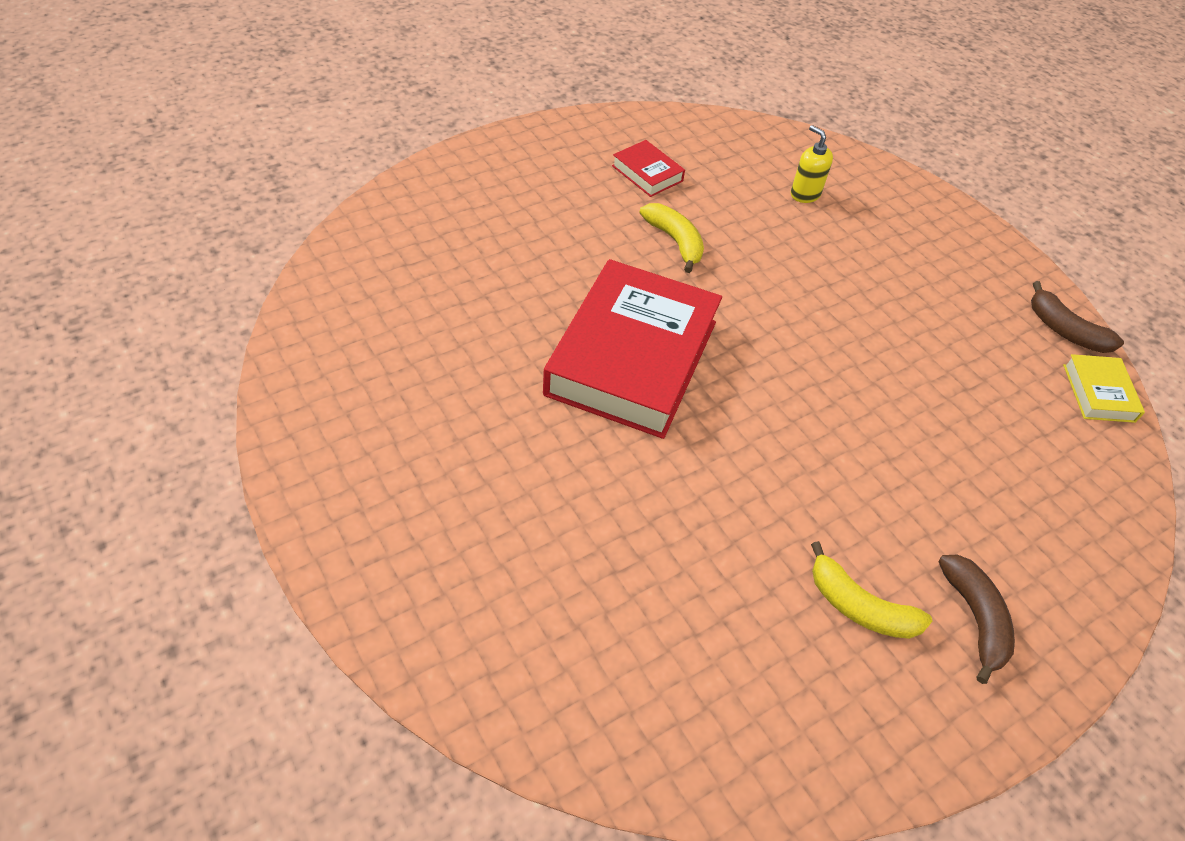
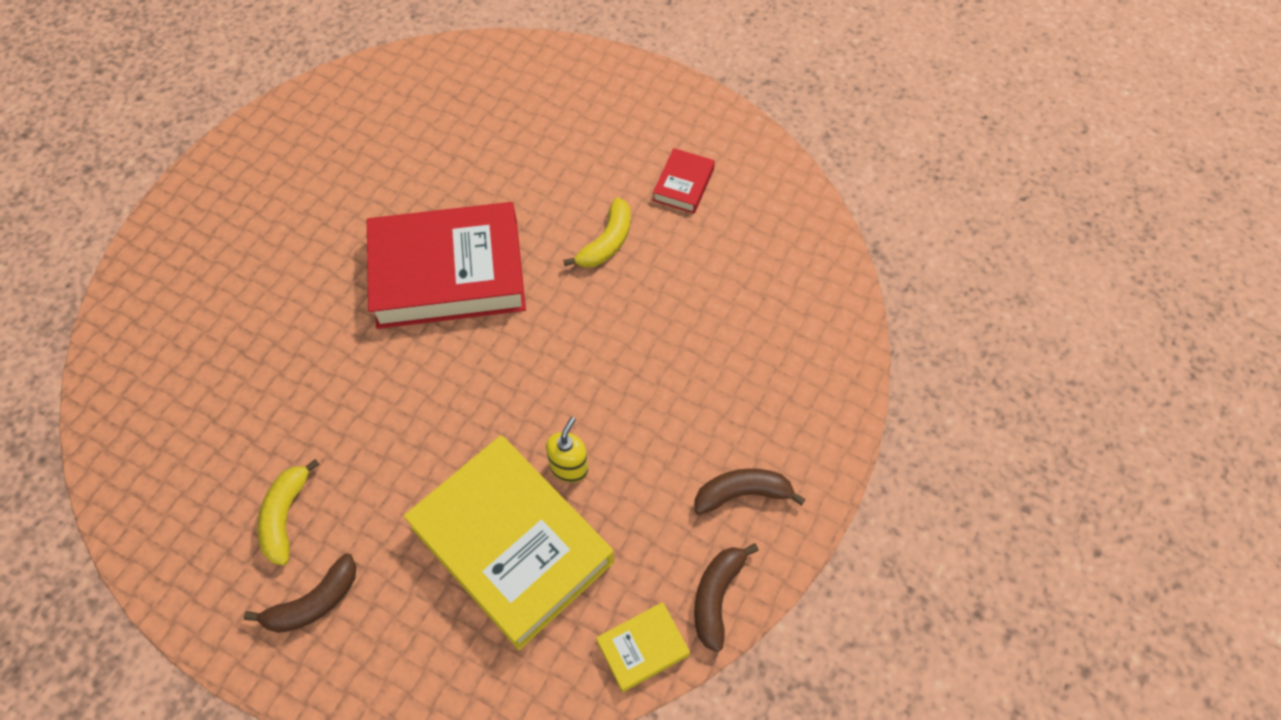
camera: 65 degrees right, 10 degrees up
yellow soap dispenser [791,125,833,203] -> yellow soap dispenser moved to [546,417,588,483]
none -> yellow book [404,435,614,650]
none -> brown banana [695,468,805,515]

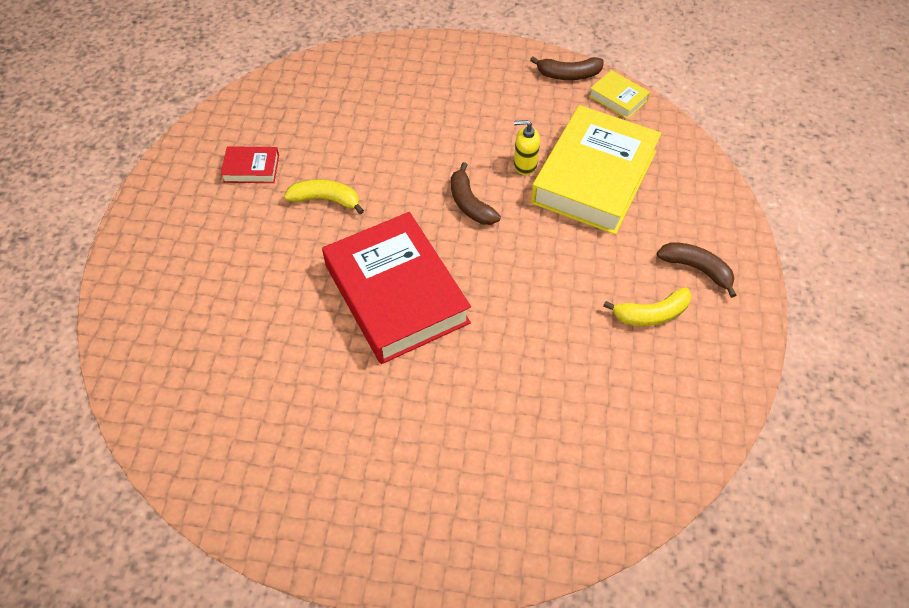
camera: 110 degrees left, 5 degrees down
brown banana [695,468,805,515] -> brown banana moved to [451,162,501,225]

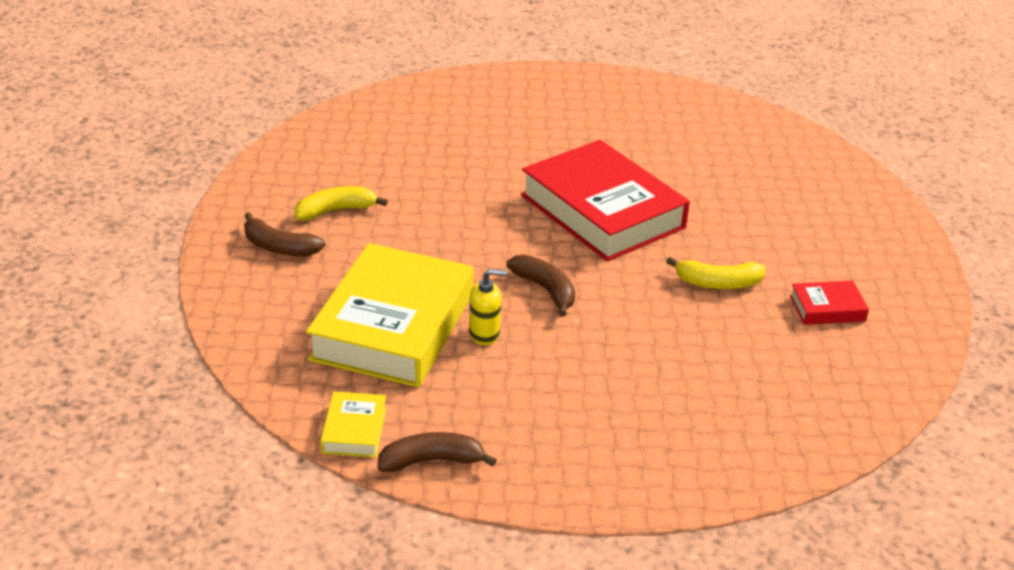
camera: 170 degrees right, 20 degrees down
yellow book [589,70,650,119] -> yellow book turned 60 degrees clockwise [321,391,387,458]

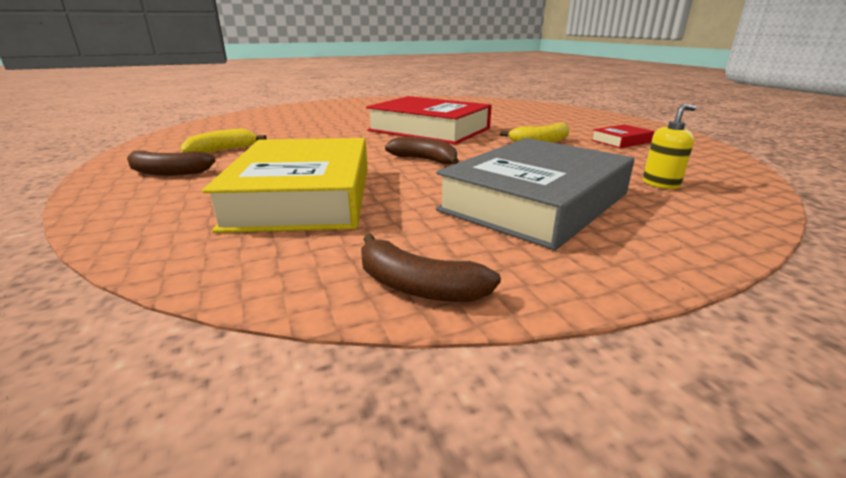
camera: 20 degrees left, 10 degrees down
yellow book [321,391,387,458] -> none
brown banana [378,432,497,472] -> brown banana turned 120 degrees counterclockwise [361,234,501,302]
yellow soap dispenser [469,269,507,345] -> yellow soap dispenser moved to [643,104,696,189]
none -> grey book [436,138,634,250]

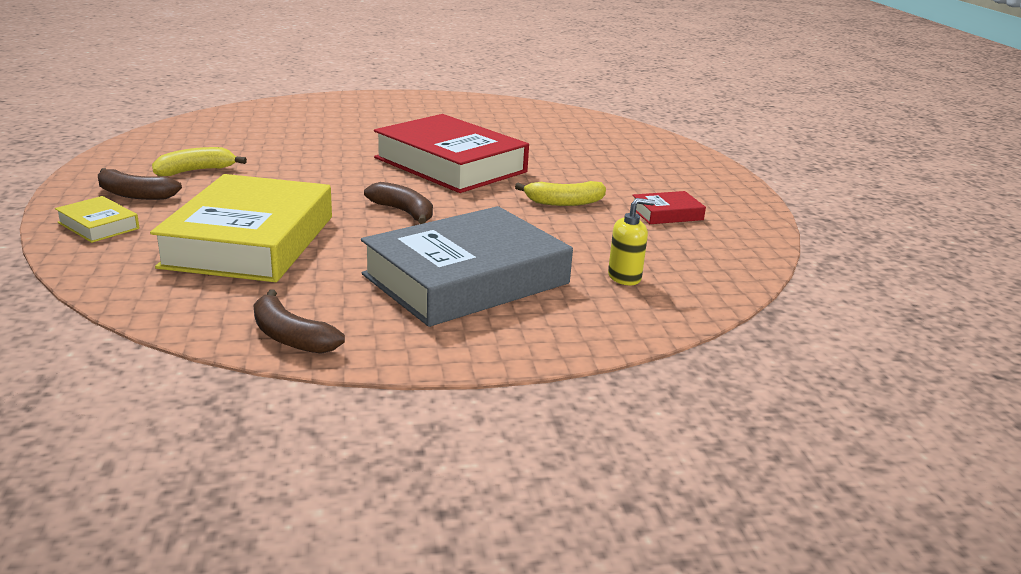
camera: 10 degrees right, 0 degrees up
none -> yellow book [55,196,139,243]

